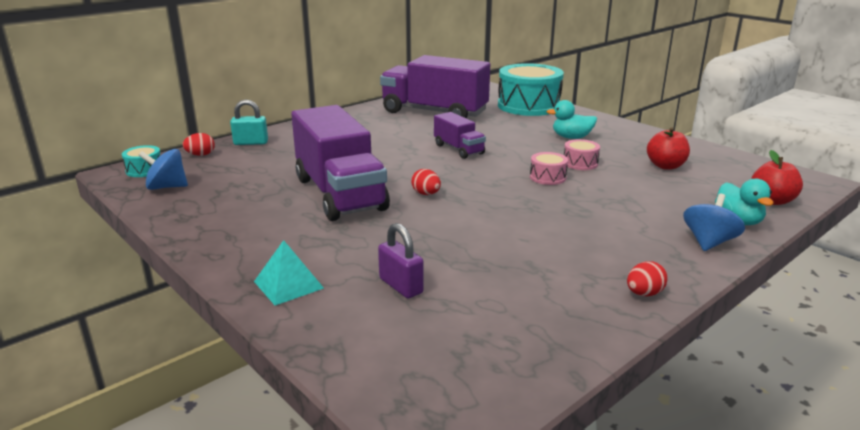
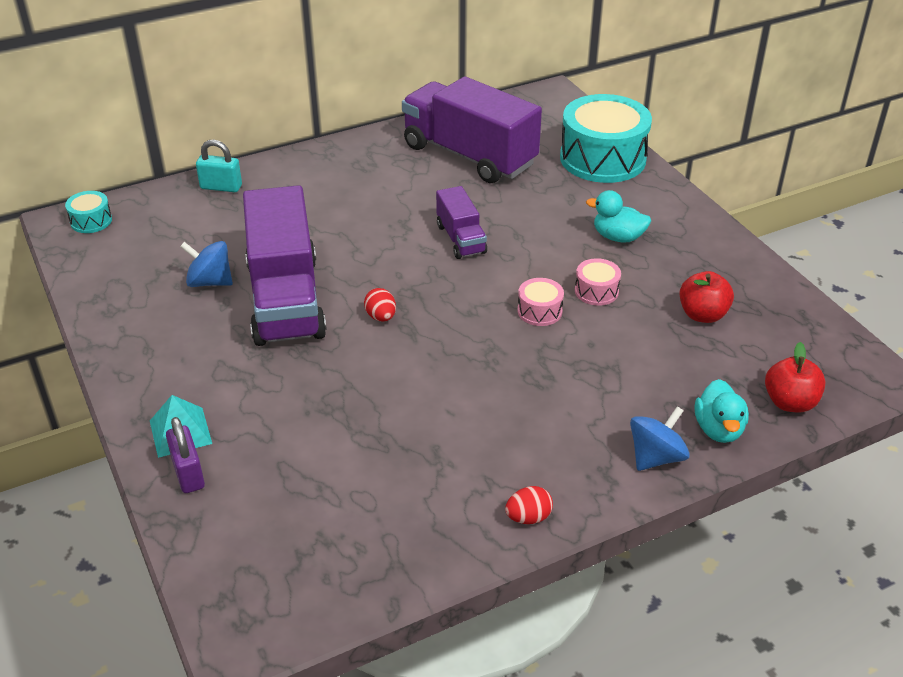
camera: 15 degrees right, 15 degrees up
blue spinning top [138,149,188,190] -> blue spinning top moved to [180,241,233,287]
red egg [183,133,215,156] -> none
purple padlock [378,223,424,298] -> purple padlock moved to [166,417,205,493]

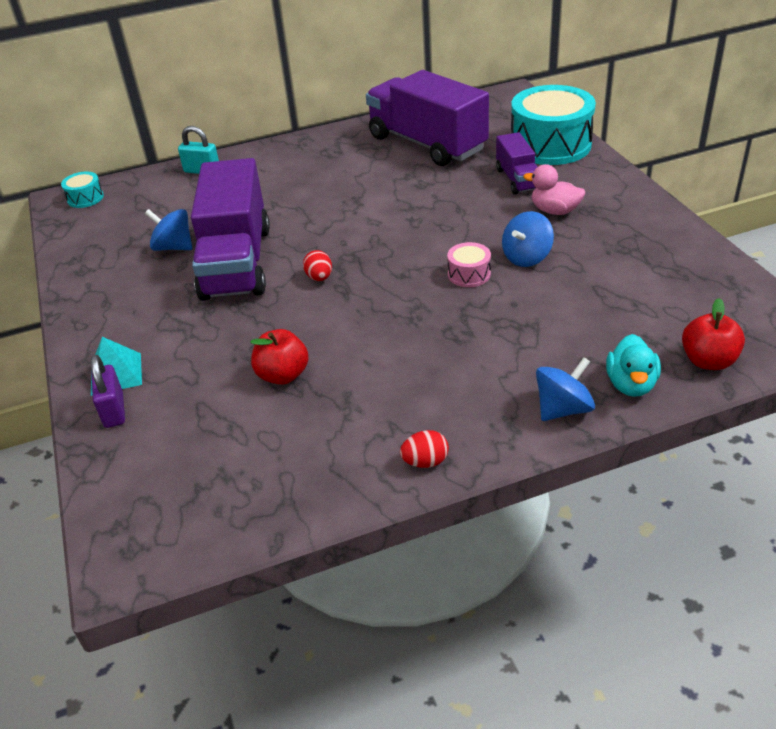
camera: 10 degrees right, 0 degrees up
purple truck [436,186,487,259] -> purple truck moved to [496,132,538,195]
pink drum [575,258,621,306] -> blue spinning top [502,211,554,267]
turquoise duck [586,190,651,242] -> pink duck [523,164,585,215]
red apple [679,271,734,323] -> red apple moved to [250,329,309,385]

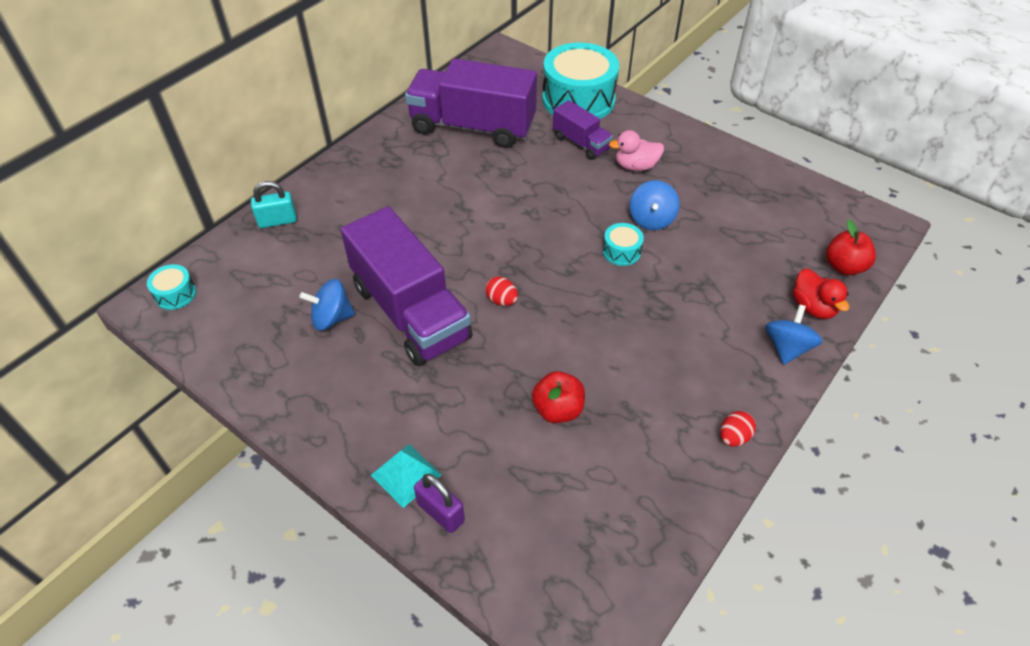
camera: 35 degrees left, 10 degrees up
pink drum [447,242,491,287] -> turquoise drum [603,223,644,266]
turquoise duck [606,334,661,397] -> red duck [793,269,849,319]

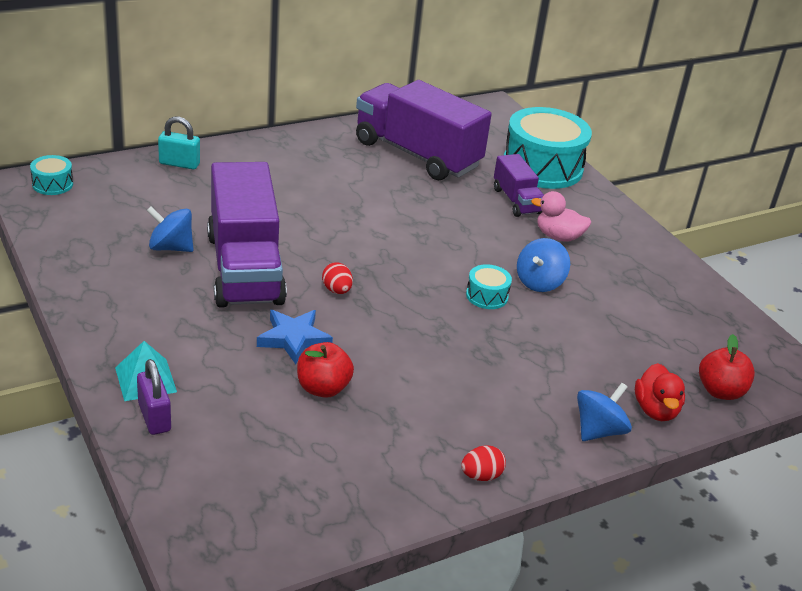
camera: 20 degrees right, 15 degrees down
none -> blue star [257,310,333,364]

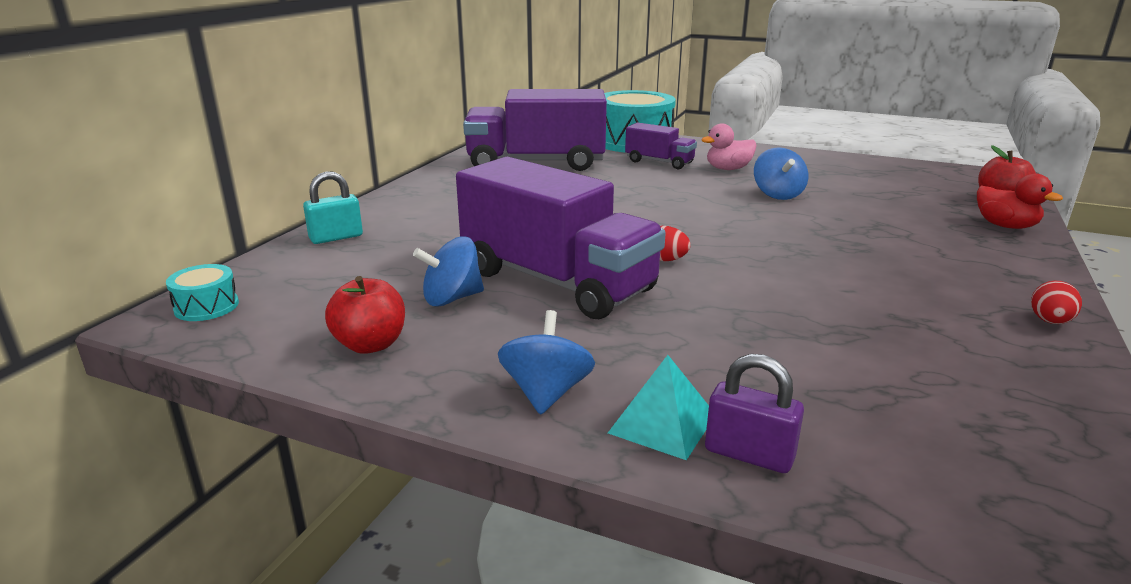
camera: 35 degrees left, 10 degrees down
blue star [257,310,333,364] -> none
red apple [297,342,354,398] -> red apple moved to [325,276,405,354]
turquoise drum [466,264,512,309] -> none
blue spinning top [577,383,632,441] -> blue spinning top moved to [498,310,595,415]

